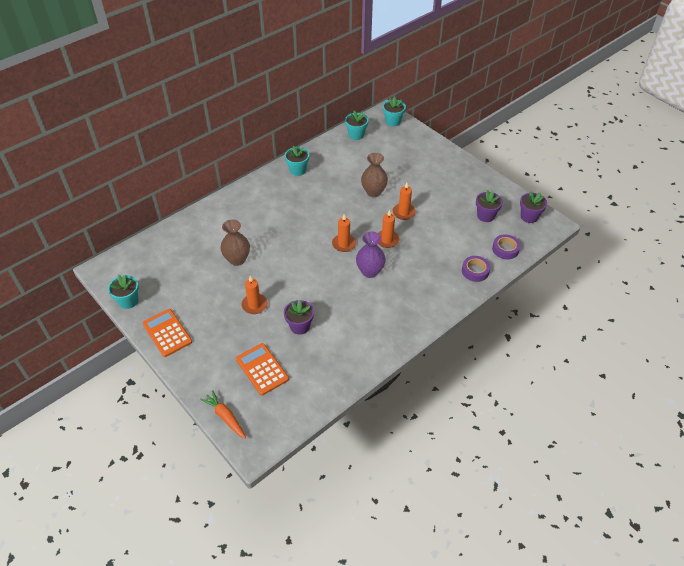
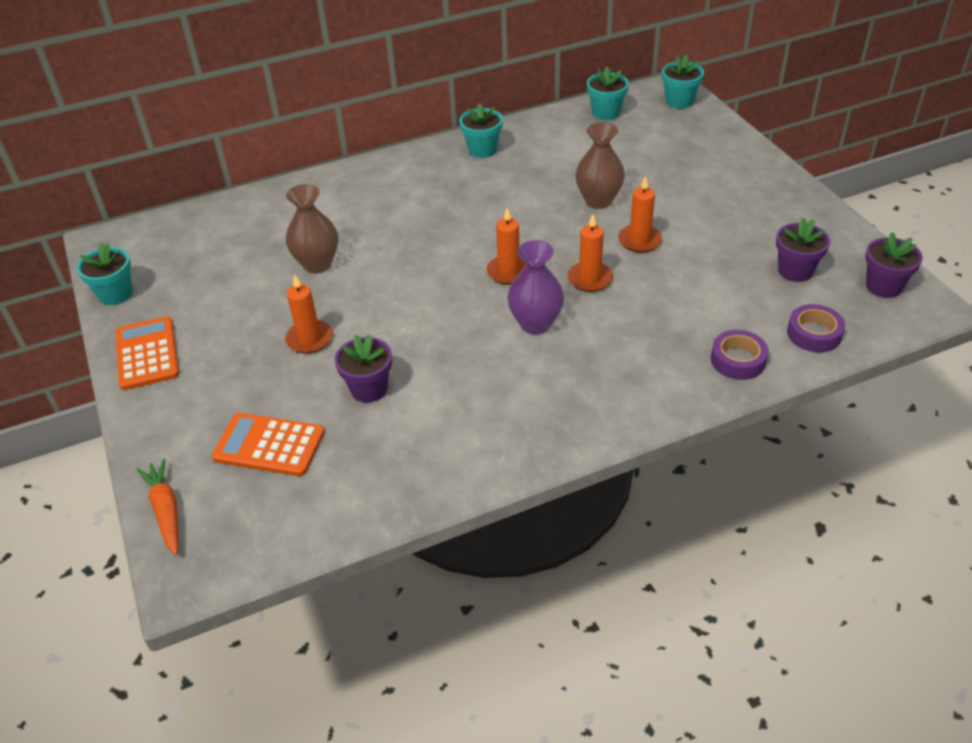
camera: 20 degrees right, 5 degrees down
orange calculator [236,343,289,395] -> orange calculator turned 60 degrees counterclockwise [212,413,325,476]

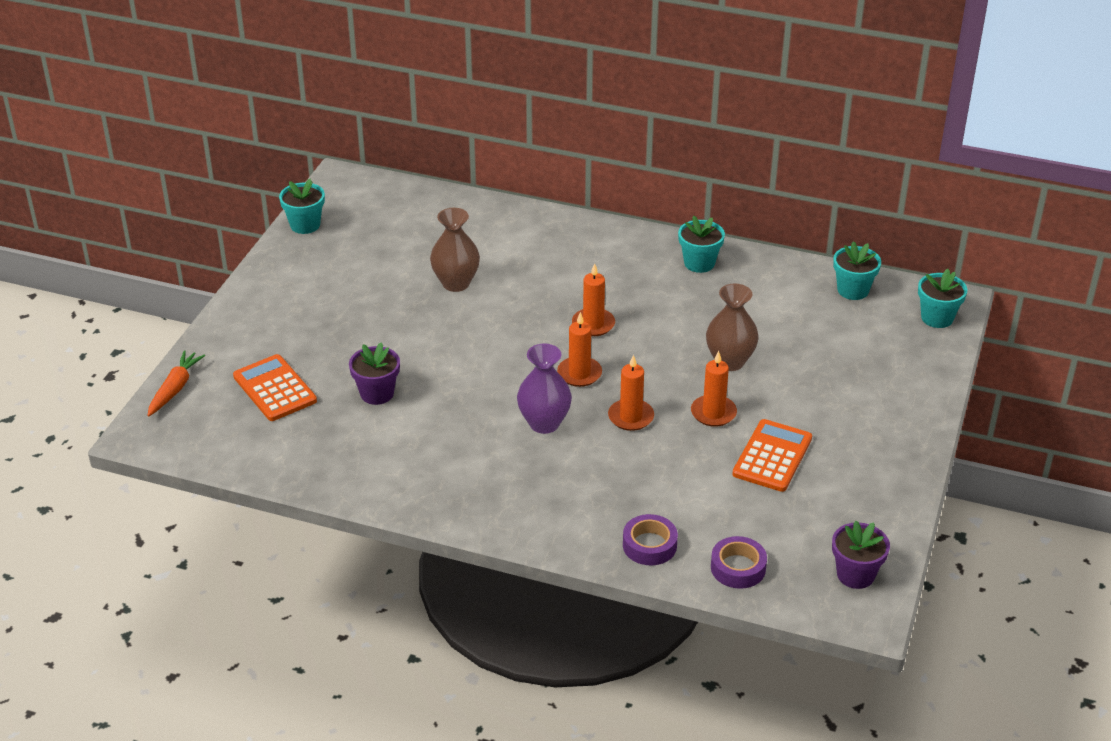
camera: 40 degrees right, 5 degrees down
orange calculator [115,316,179,390] -> orange calculator moved to [732,419,812,492]
orange candle [285,274,333,354] -> orange candle moved to [572,263,615,336]
purple flower pot [776,217,830,282] -> none

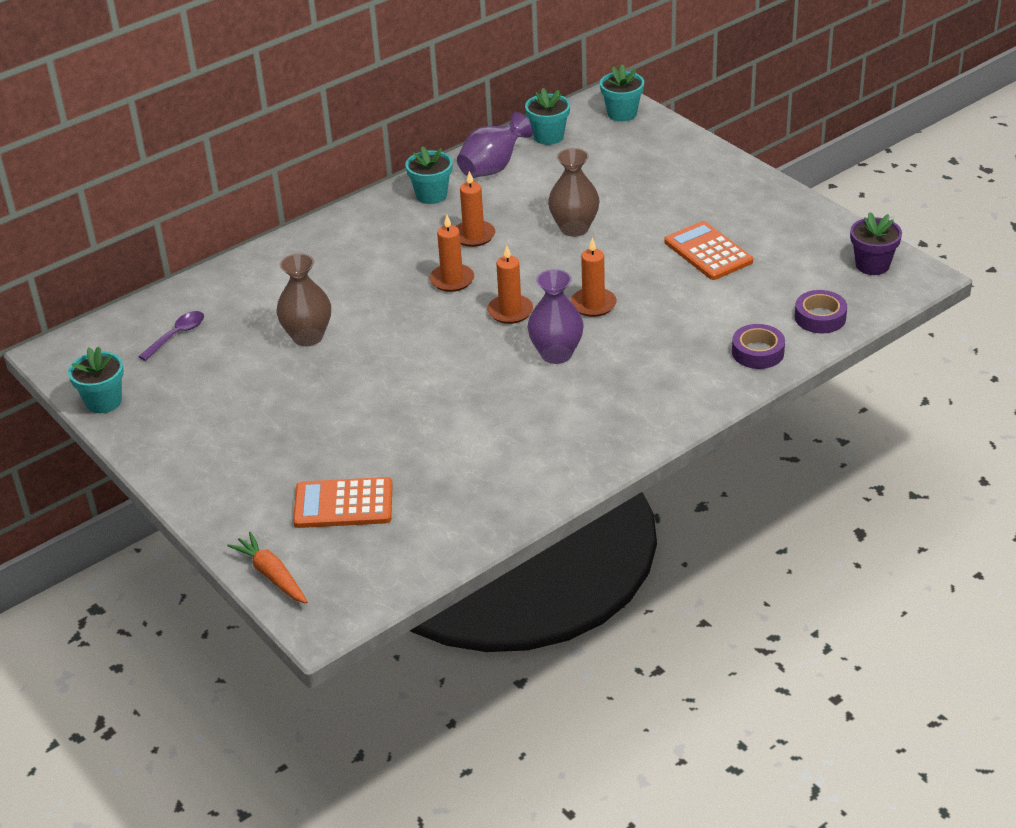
camera: 55 degrees left, 0 degrees up
purple flower pot [349,342,400,405] -> none
orange candle [691,351,737,427] -> orange candle moved to [456,171,495,247]
none -> purple spoon [138,311,204,361]
none -> purple vase [457,112,533,178]

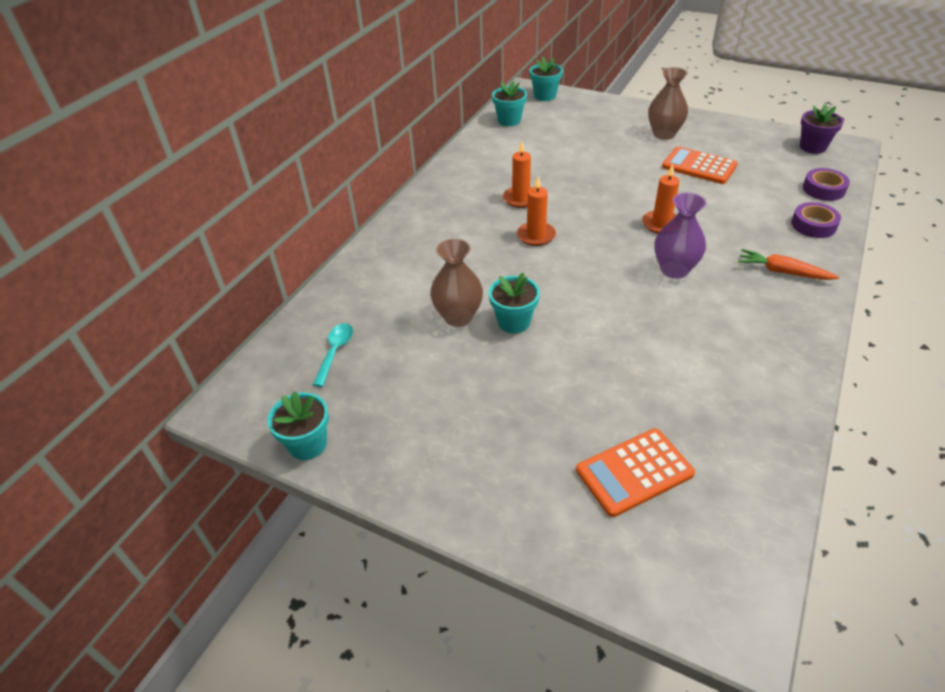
camera: 25 degrees left, 5 degrees up
purple spoon [138,311,204,361] -> turquoise spoon [313,323,353,387]
orange carrot [227,532,307,604] -> orange carrot moved to [738,249,839,280]
turquoise flower pot [405,146,453,204] -> turquoise flower pot moved to [489,273,540,333]
purple vase [457,112,533,178] -> none
orange candle [487,245,533,324] -> none
brown vase [548,148,600,237] -> brown vase moved to [648,67,688,140]

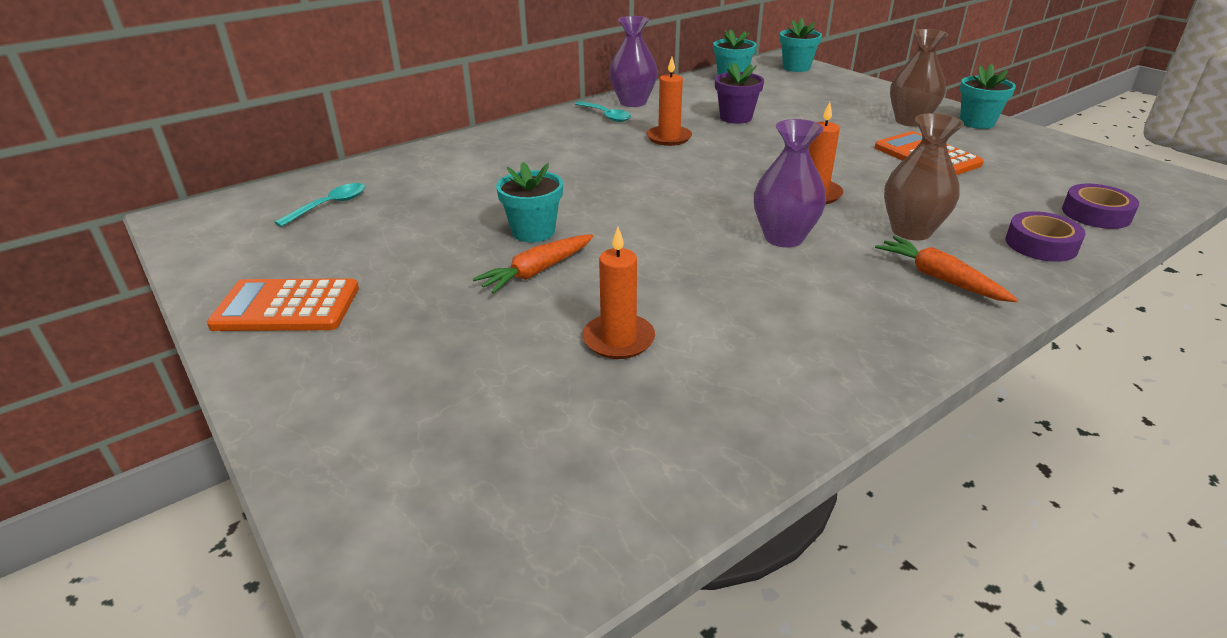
camera: 25 degrees right, 10 degrees down
turquoise flower pot [267,392,329,460] -> turquoise flower pot moved to [960,64,1016,129]
brown vase [430,239,483,327] -> brown vase moved to [884,113,964,240]
orange candle [517,176,556,246] -> orange candle moved to [583,227,655,359]
orange calculator [576,428,695,517] -> orange calculator moved to [207,278,359,331]
purple flower pot [800,104,844,154] -> purple flower pot moved to [715,62,764,124]
none -> orange carrot [473,234,593,294]
none -> turquoise spoon [575,101,631,122]
none -> purple vase [609,16,658,107]

